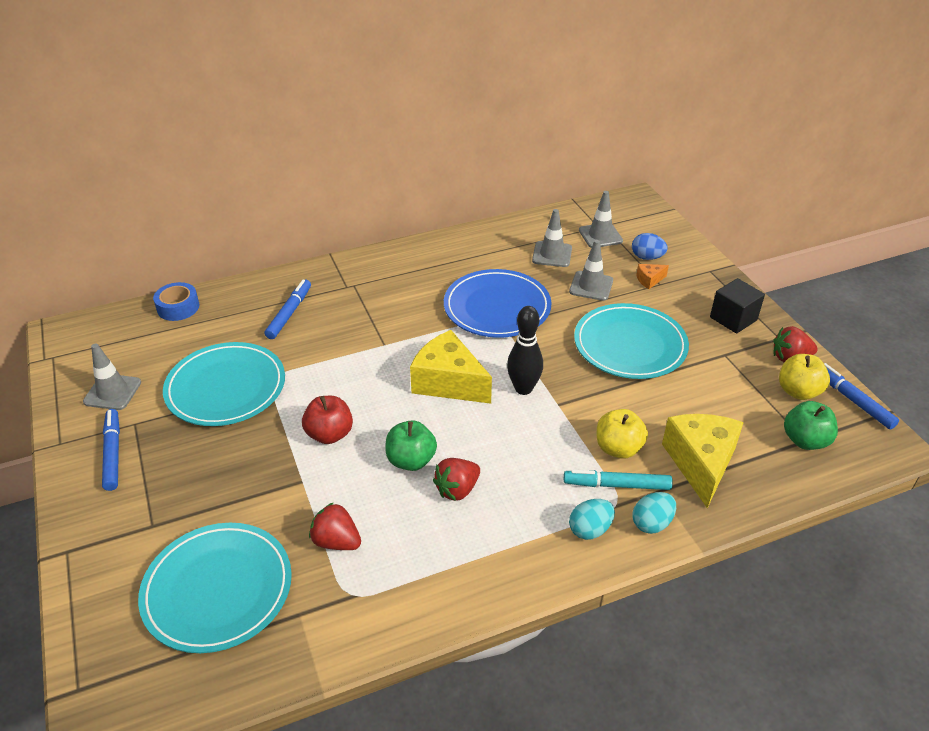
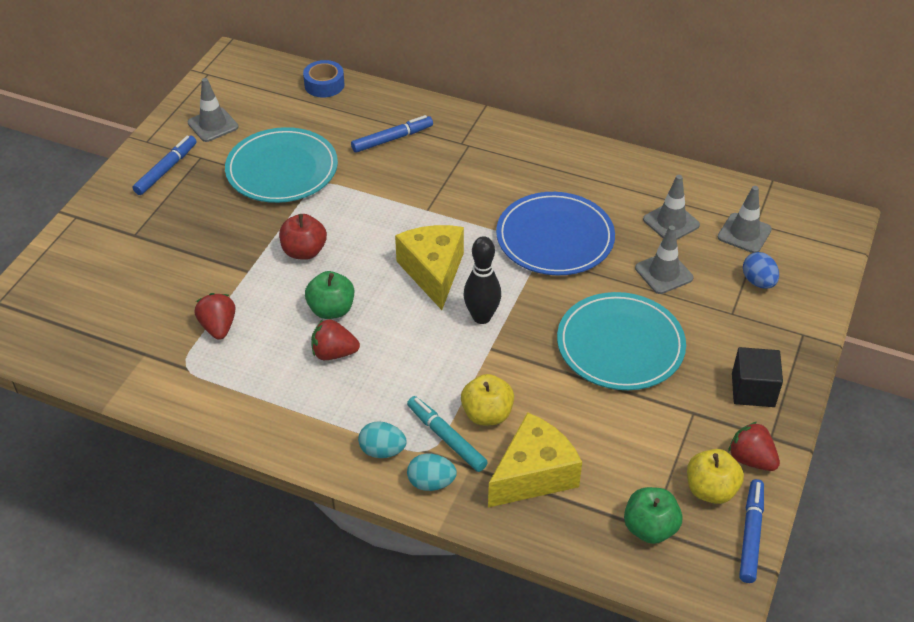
camera: 45 degrees right, 5 degrees up
turquoise plate [138,523,292,653] -> none
orange cheese [636,264,669,289] -> none

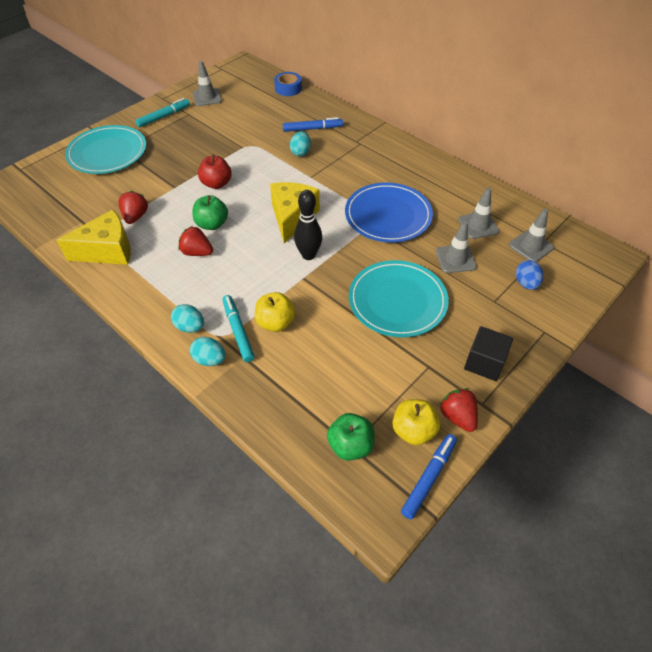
camera: 20 degrees right, 5 degrees up
blue marker [133,136,197,195] -> turquoise marker [135,98,190,127]
turquoise plate [225,127,338,203] -> turquoise plate moved to [65,125,146,174]
yellow cheese [488,412,582,508] -> yellow cheese moved to [56,210,131,265]
none -> turquoise egg [290,131,311,156]

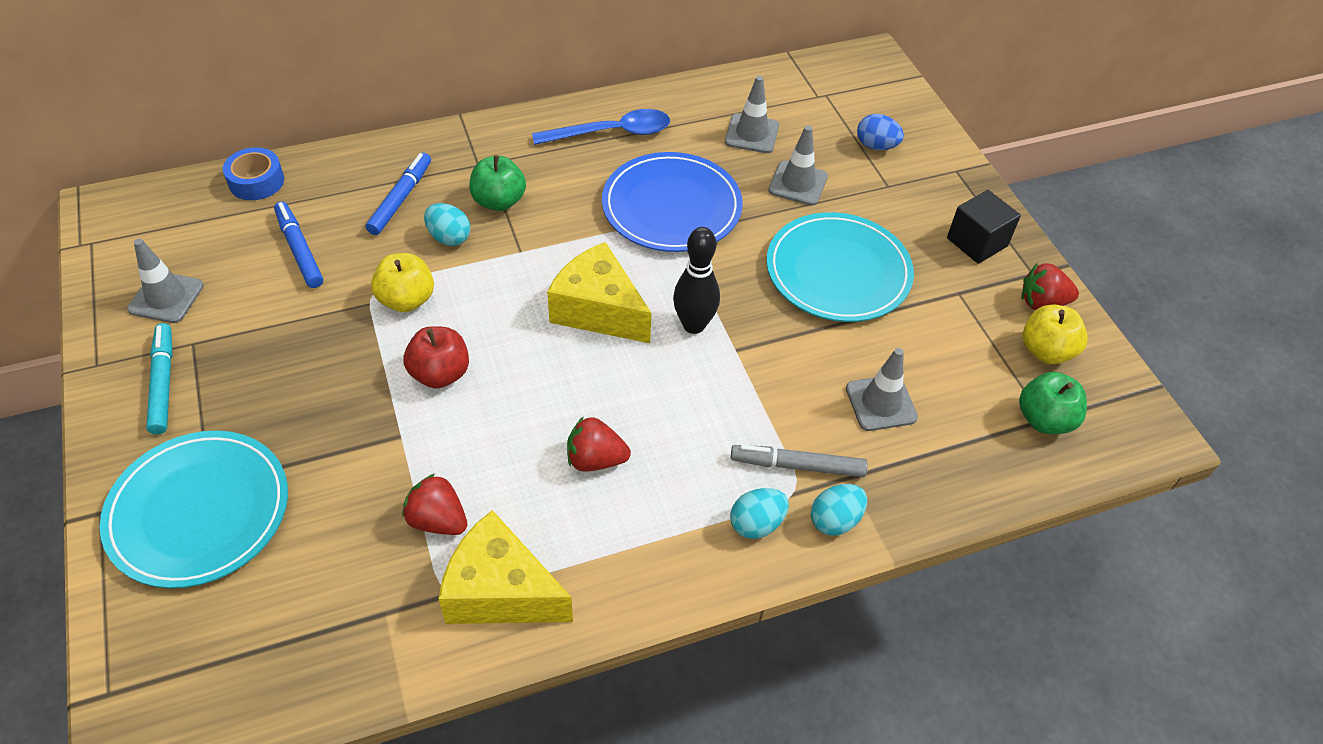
camera: 65 degrees left, 0 degrees up
yellow cheese [56,210,131,265] -> yellow cheese turned 75 degrees counterclockwise [439,510,573,624]
red strawberry [178,226,213,256] -> red strawberry turned 45 degrees clockwise [567,416,631,472]
green apple [192,195,228,230] -> green apple moved to [469,155,526,211]
turquoise marker [223,295,255,362] -> grey marker [731,445,868,477]
yellow apple [255,292,295,332] -> yellow apple moved to [371,253,434,312]
blue marker [401,434,457,519] -> blue marker moved to [274,201,323,288]
grey traffic cone [509,209,554,262] -> grey traffic cone moved to [846,348,918,431]
none -> blue spoon [532,109,670,145]

